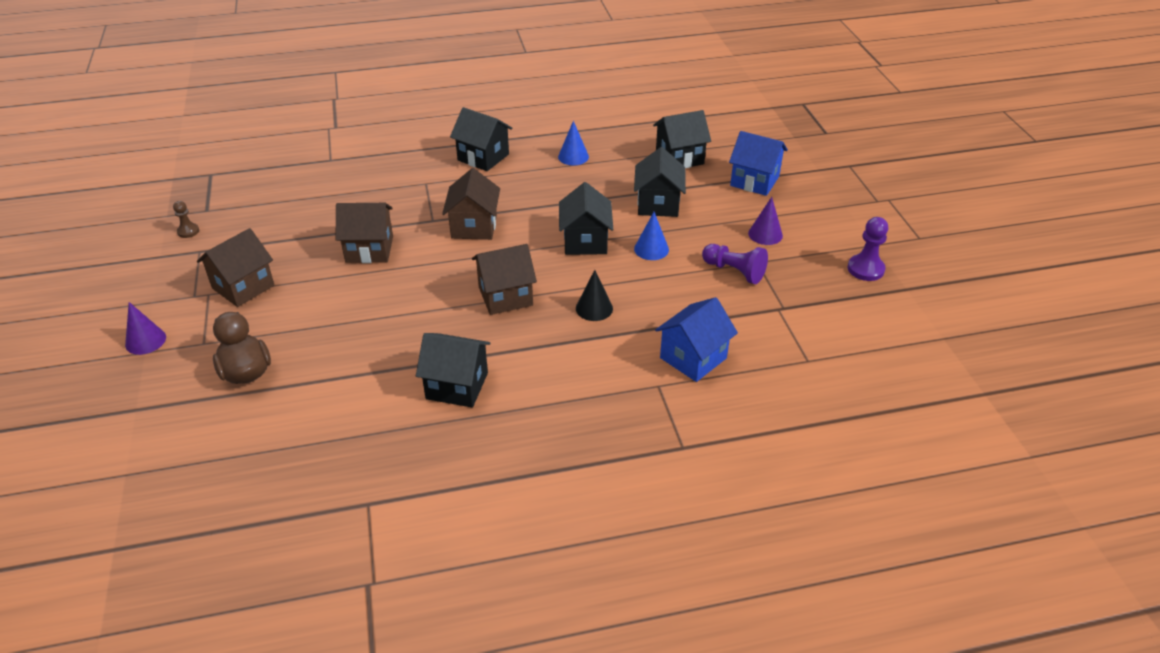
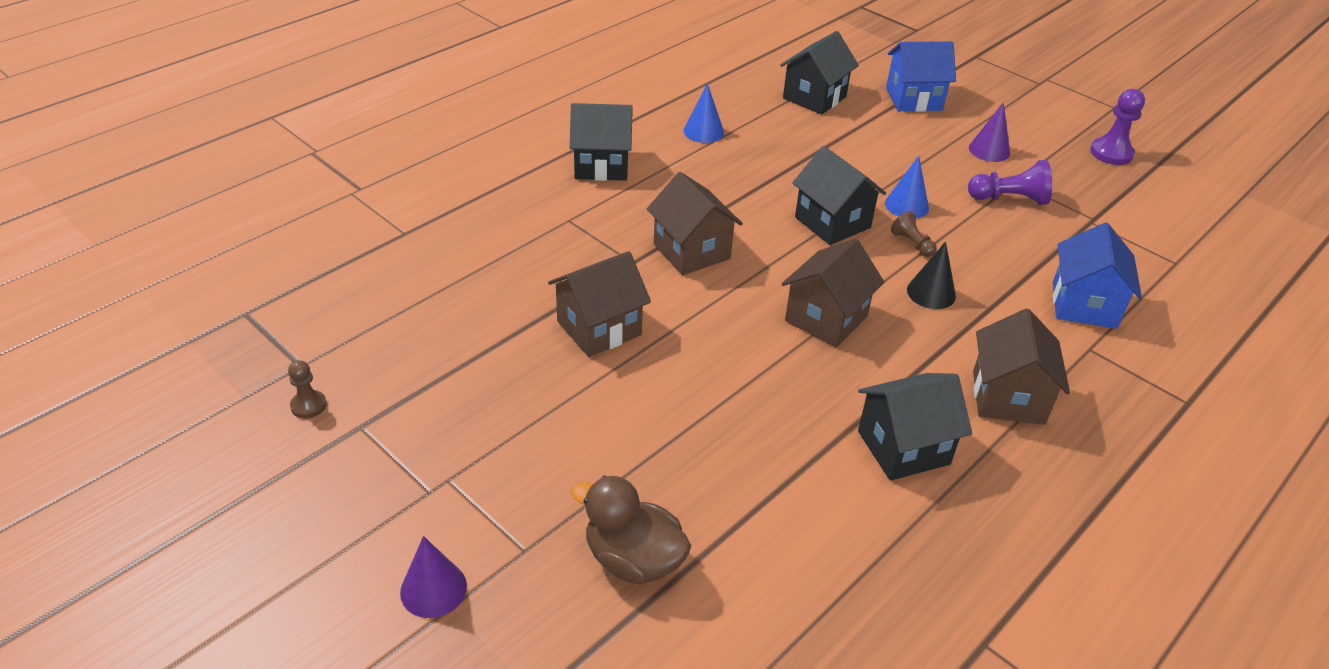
camera: 35 degrees left, 0 degrees up
brown house [197,228,274,307] -> brown house moved to [973,308,1070,425]
black house [634,147,686,217] -> none
none -> brown pawn [891,211,937,257]

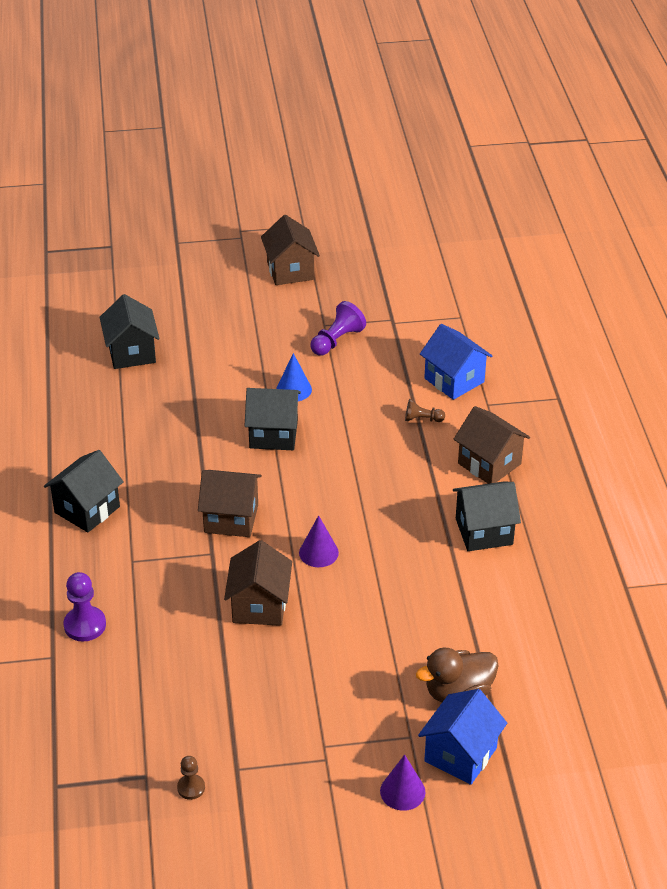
camera: 50 degrees left, 0 degrees up
blue cone [684,83,724,143] -> none
brown house [782,238,885,348] -> brown house moved to [261,215,320,285]
black house [858,373,972,481] -> black house turned 60 degrees clockwise [453,481,521,551]
blue house [886,41,956,112] -> blue house moved to [418,689,507,785]
brown pawn [891,211,937,257] -> brown pawn moved to [405,399,445,422]
black cone [907,241,956,309] -> none
purple cone [969,102,1010,162] -> purple cone moved to [299,515,339,567]
purple pawn [1090,89,1145,165] -> purple pawn moved to [64,572,106,641]

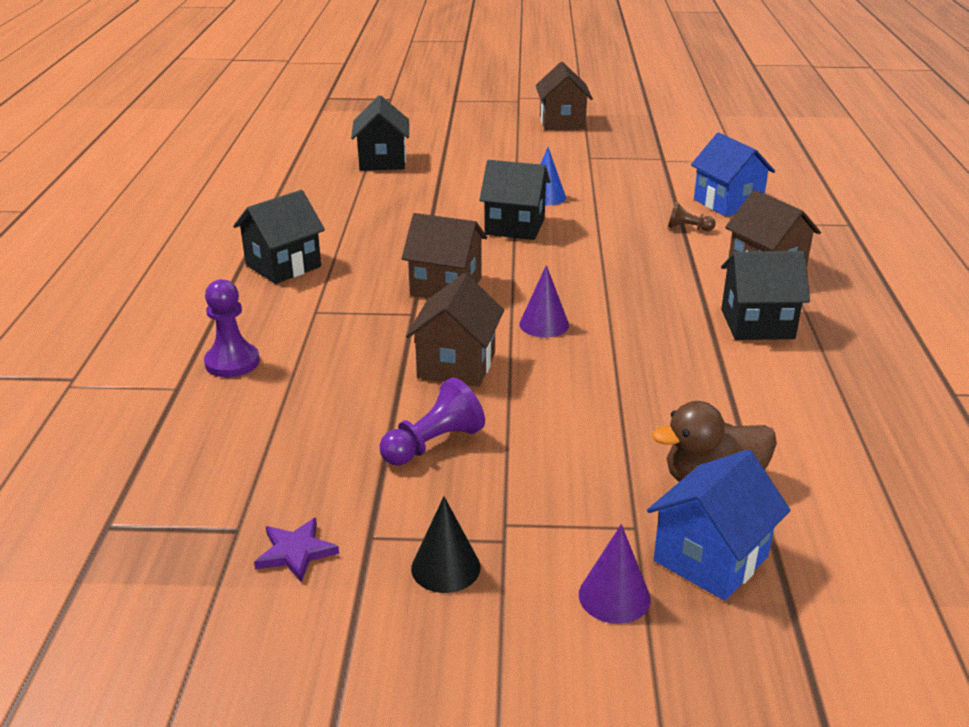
camera: 10 degrees right, 10 degrees down
brown pawn [177,756,205,800] -> purple star [254,518,339,583]
purple pawn [310,301,366,355] -> purple pawn moved to [379,378,485,466]
none -> black cone [411,496,480,593]

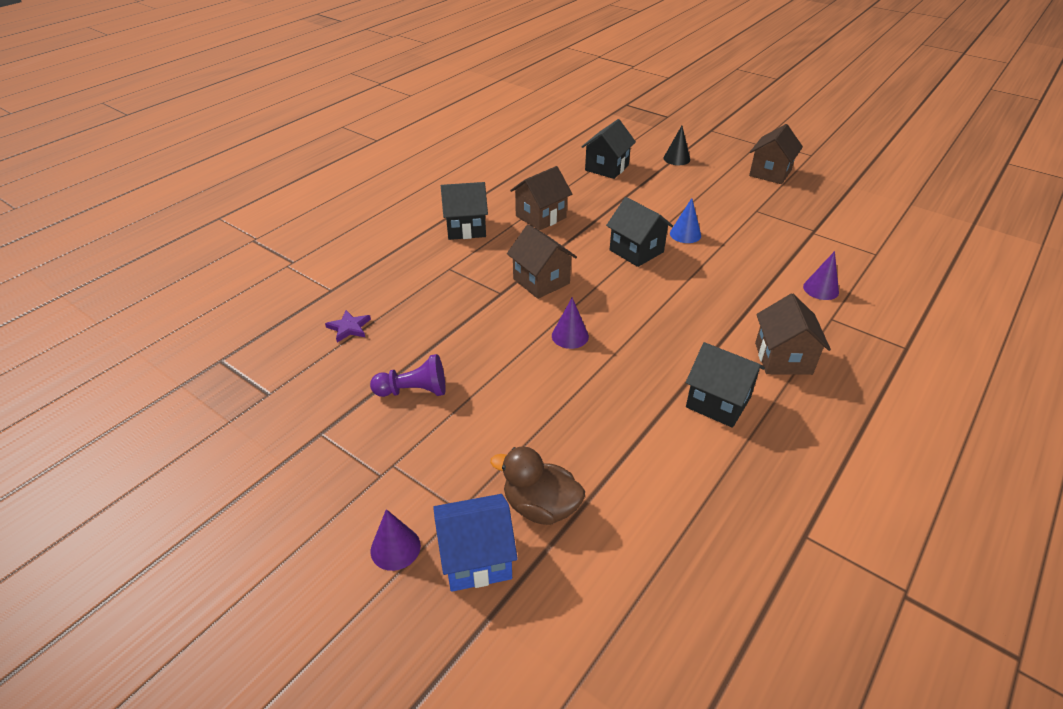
camera: 35 degrees right, 10 degrees up
purple pawn [204,279,260,377] -> none
purple star [254,518,339,583] -> purple star moved to [325,310,371,342]
brown house [406,273,504,387] -> brown house moved to [510,166,572,231]
black cone [411,496,480,593] -> black cone moved to [663,126,690,165]
brown pawn [668,202,716,231] -> none
blue house [691,133,775,217] -> purple cone [803,251,839,300]

